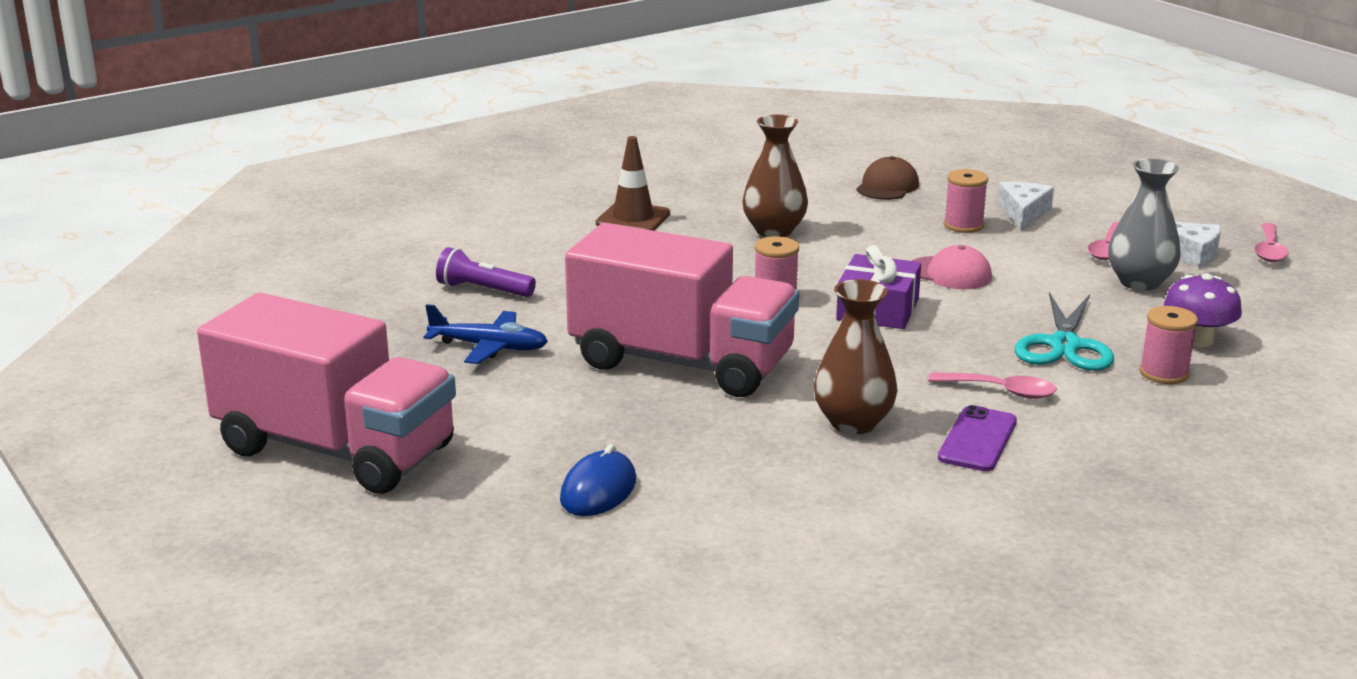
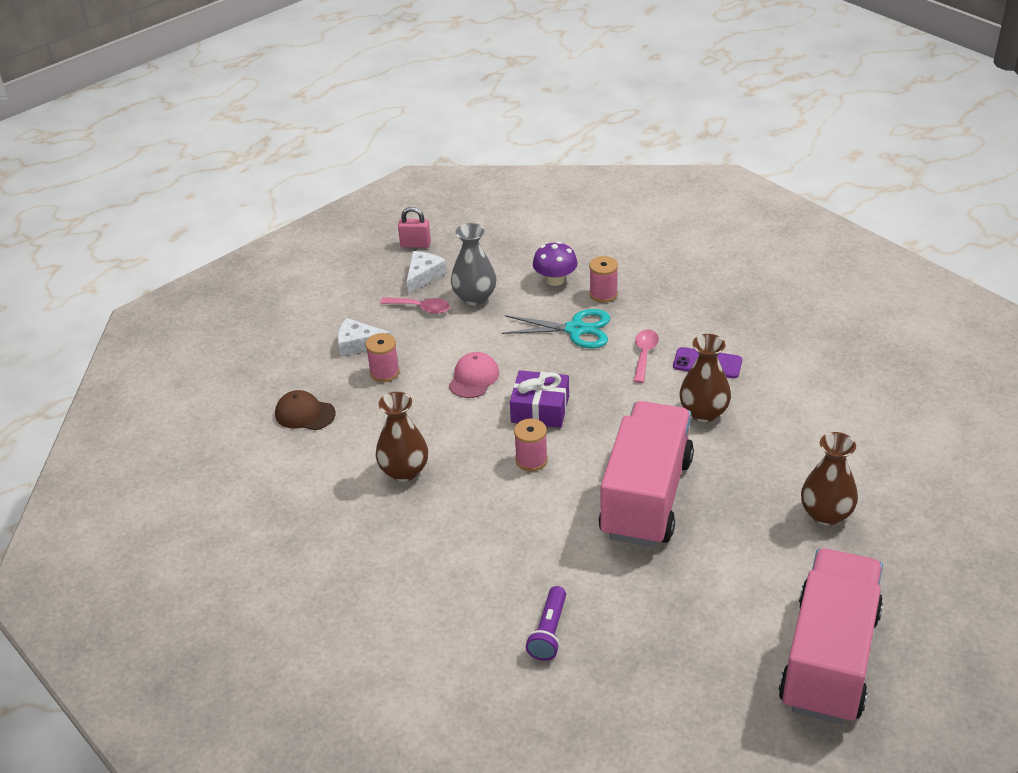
camera: 95 degrees left, 15 degrees up
blue plane [424,304,548,364] -> none
blue mouse [560,444,636,516] -> brown vase [801,432,858,525]
brown traffic cone [596,136,670,231] -> none
pink spoon [1254,223,1289,262] -> pink padlock [398,207,431,248]

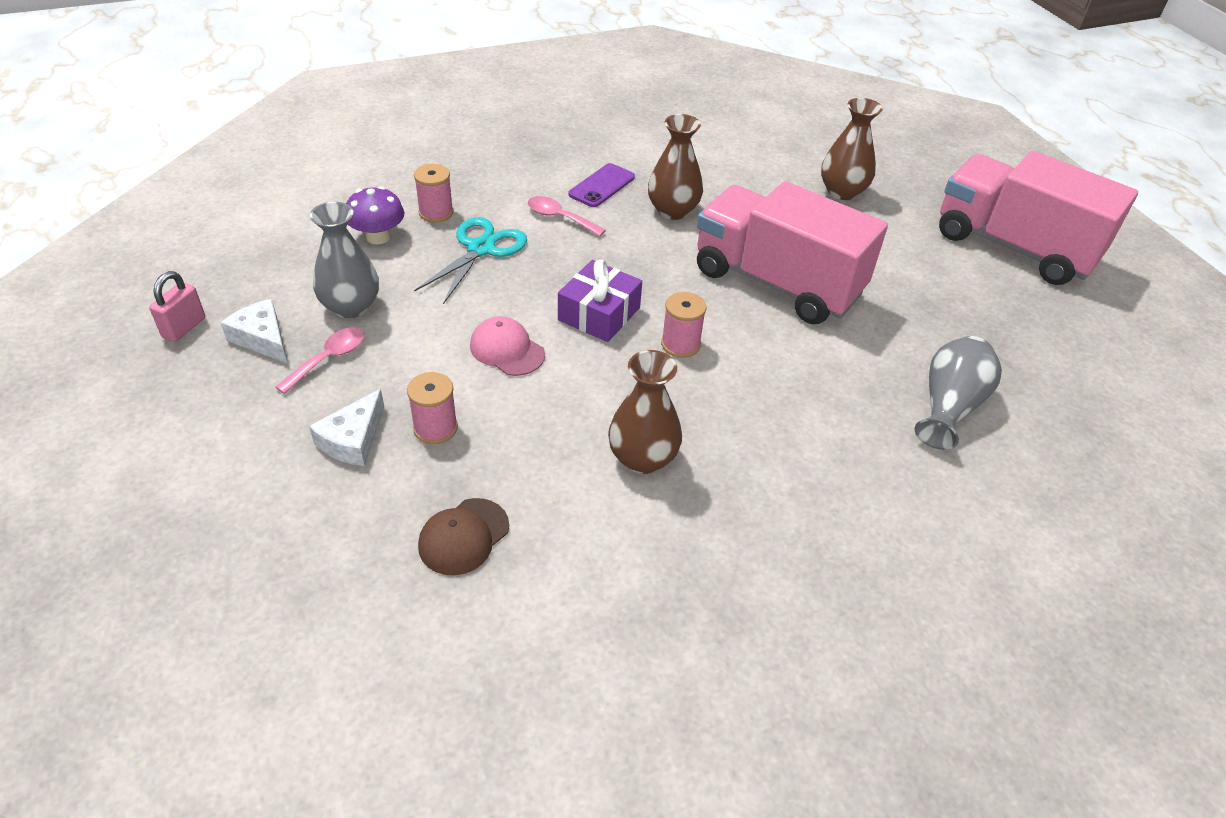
camera: 75 degrees left, 5 degrees up
purple flashlight [526,586,566,661] -> grey vase [915,336,1002,450]

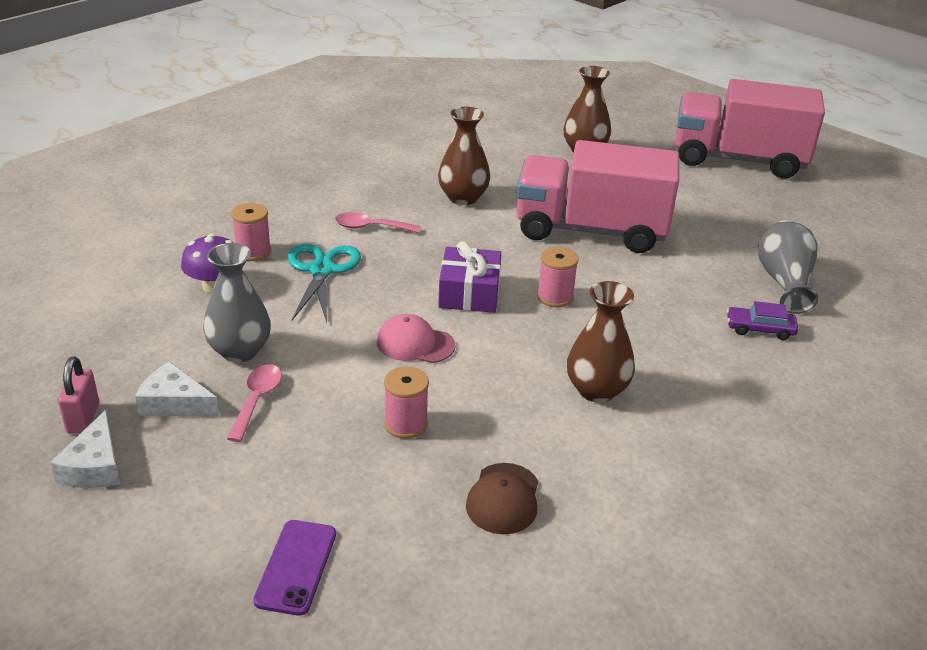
camera: 25 degrees left, 10 degrees down
white cheese [309,389,384,466] -> white cheese moved to [50,410,121,488]
purple phone [568,163,635,207] -> purple phone moved to [253,520,336,616]
none -> purple car [727,301,798,340]

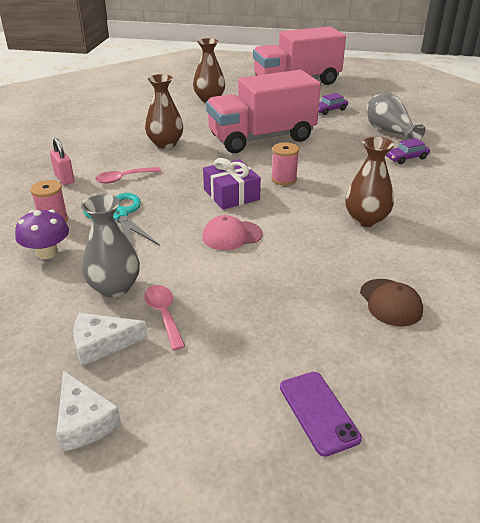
camera: 30 degrees left, 0 degrees up
pink padlock [58,356,99,434] -> pink padlock moved to [50,138,75,185]
pink spool [384,366,429,439] -> none
none -> purple car [318,93,348,115]

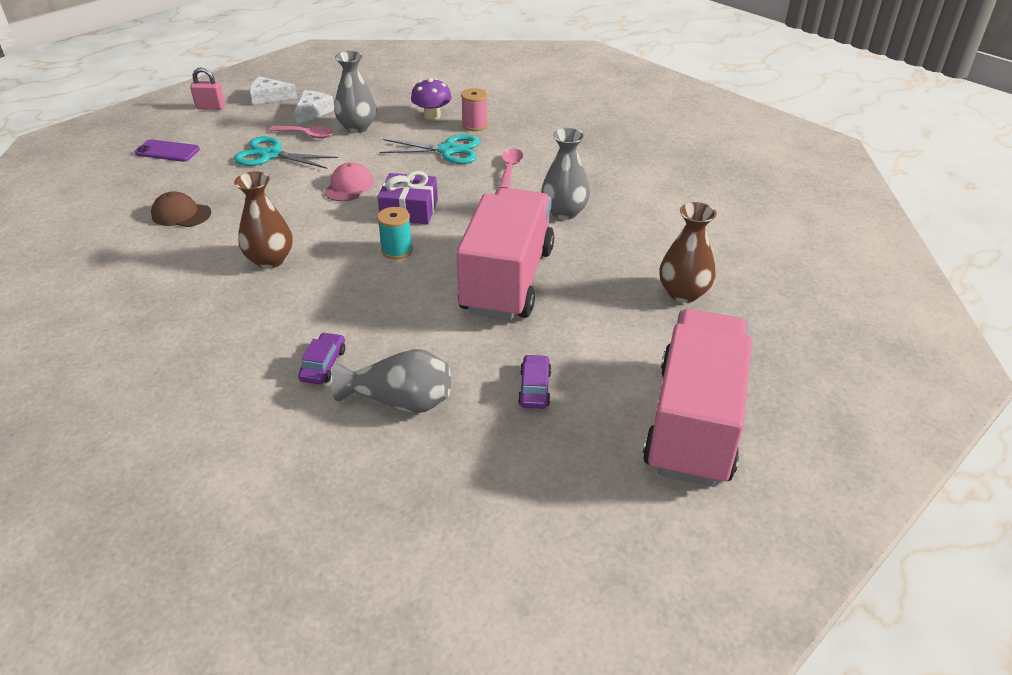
camera: 125 degrees right, 5 degrees up
pink padlock [50,138,75,185] -> pink padlock moved to [190,68,225,110]
brown vase [145,74,183,149] -> grey vase [541,128,590,220]
pink spool [271,142,299,185] -> turquoise spool [377,207,413,259]
none -> turquoise scissors [234,136,338,169]

